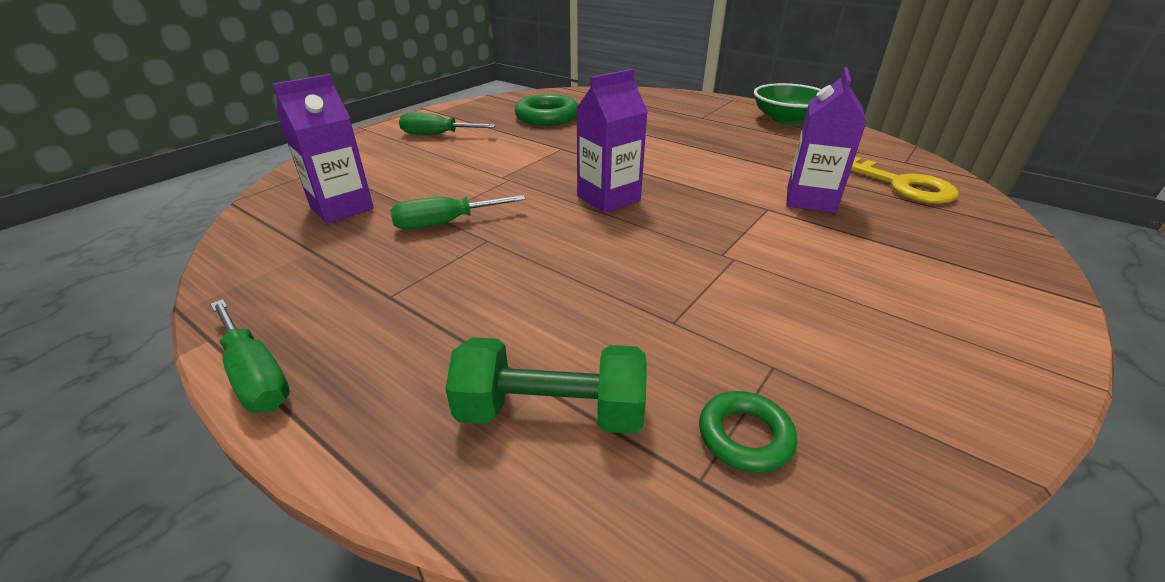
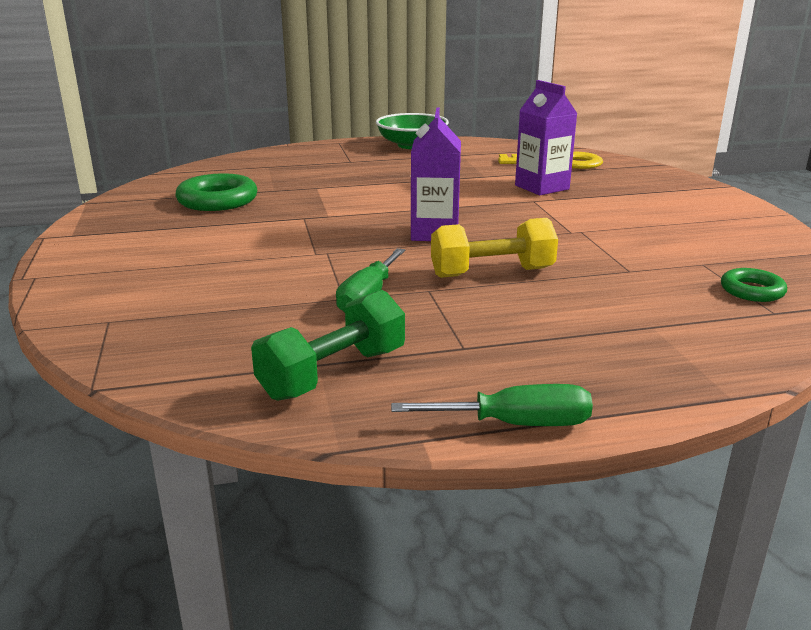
camera: 50 degrees left, 10 degrees down
purple carton [272,74,374,224] -> none
green screwdriver [399,113,496,135] -> none
green dumbbell [445,337,647,434] -> green dumbbell moved to [251,290,405,401]
none -> yellow dumbbell [431,218,558,278]

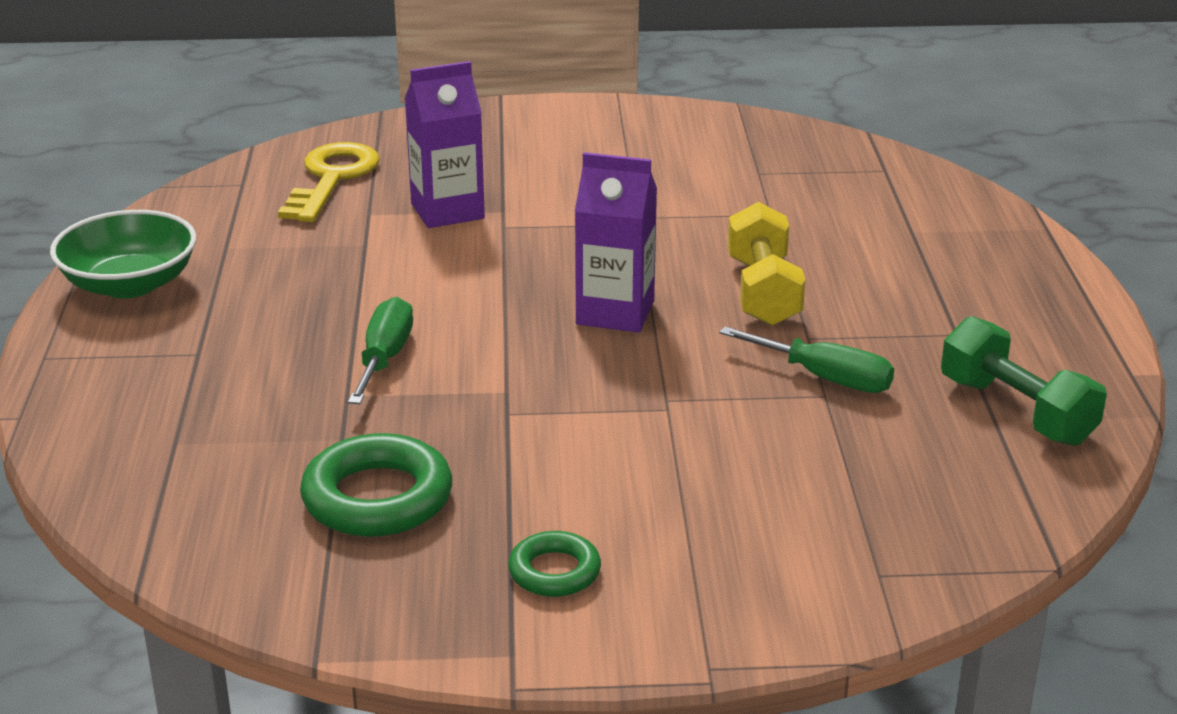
camera: 80 degrees left, 5 degrees up
green screwdriver [391,384,593,426] -> green screwdriver moved to [348,297,413,404]
green ring [721,268,787,302] -> green ring moved to [508,531,601,597]

